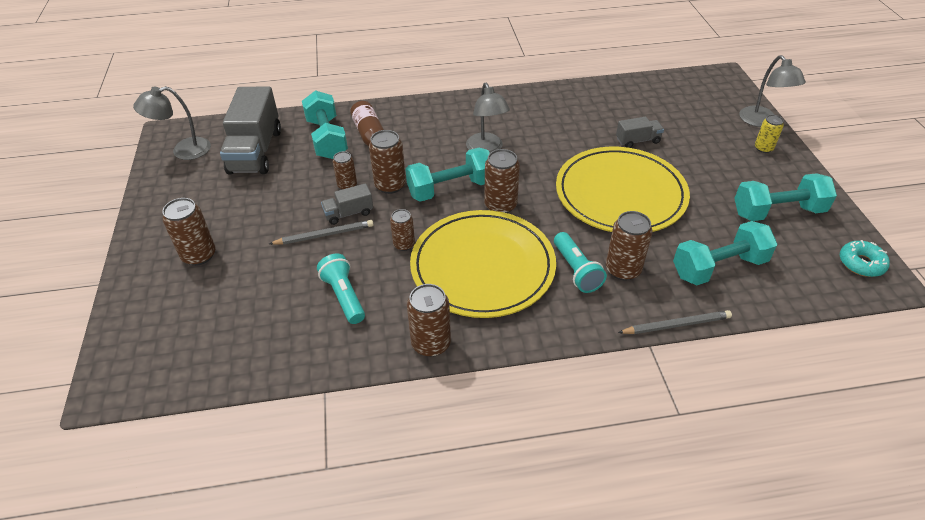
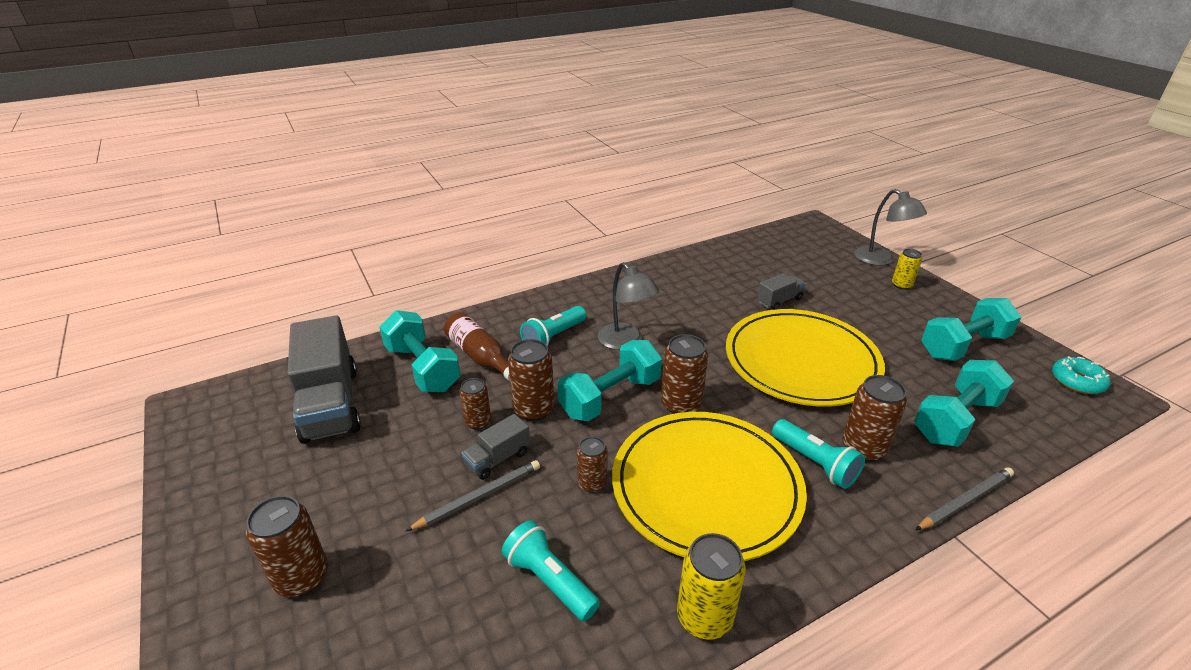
camera: 20 degrees left, 10 degrees down
grey lamp [133,86,211,160] -> none
brown can [407,284,451,357] -> yellow can [677,533,746,640]
none -> turquoise flashlight [520,306,586,346]

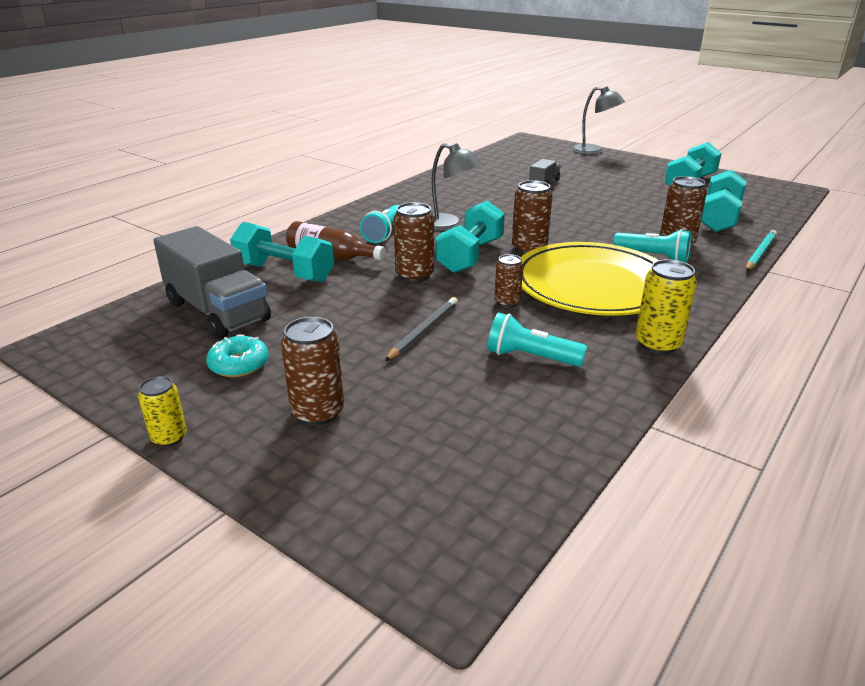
camera: 25 degrees left, 5 degrees down
brown can [459,378,491,430] -> none
grey truck [462,414,530,480] -> none
yellow plate [726,309,885,407] -> none
yellow can [892,249,922,290] -> yellow can moved to [138,376,187,447]
grey pencil [916,467,1014,530] -> turquoise pencil [746,230,777,271]
turquoise donut [1052,356,1110,394] -> turquoise donut moved to [206,335,269,377]

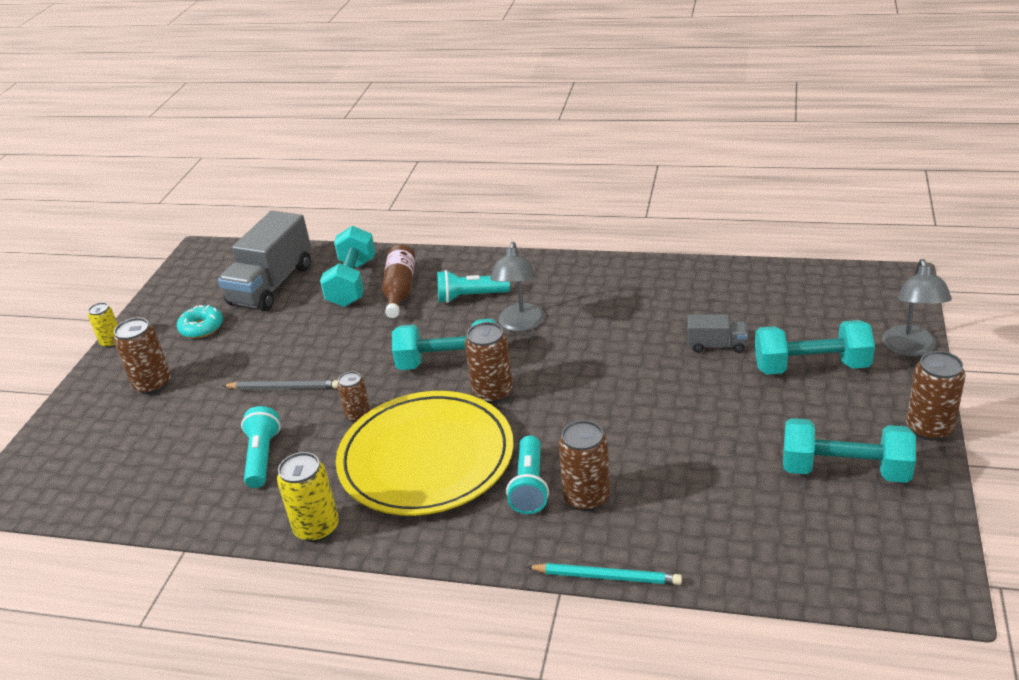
camera: 70 degrees right, 5 degrees up
brown can [394,202,434,282] -> brown can moved to [906,351,966,441]
turquoise dumbbell [701,170,747,232] -> turquoise dumbbell moved to [755,320,875,375]

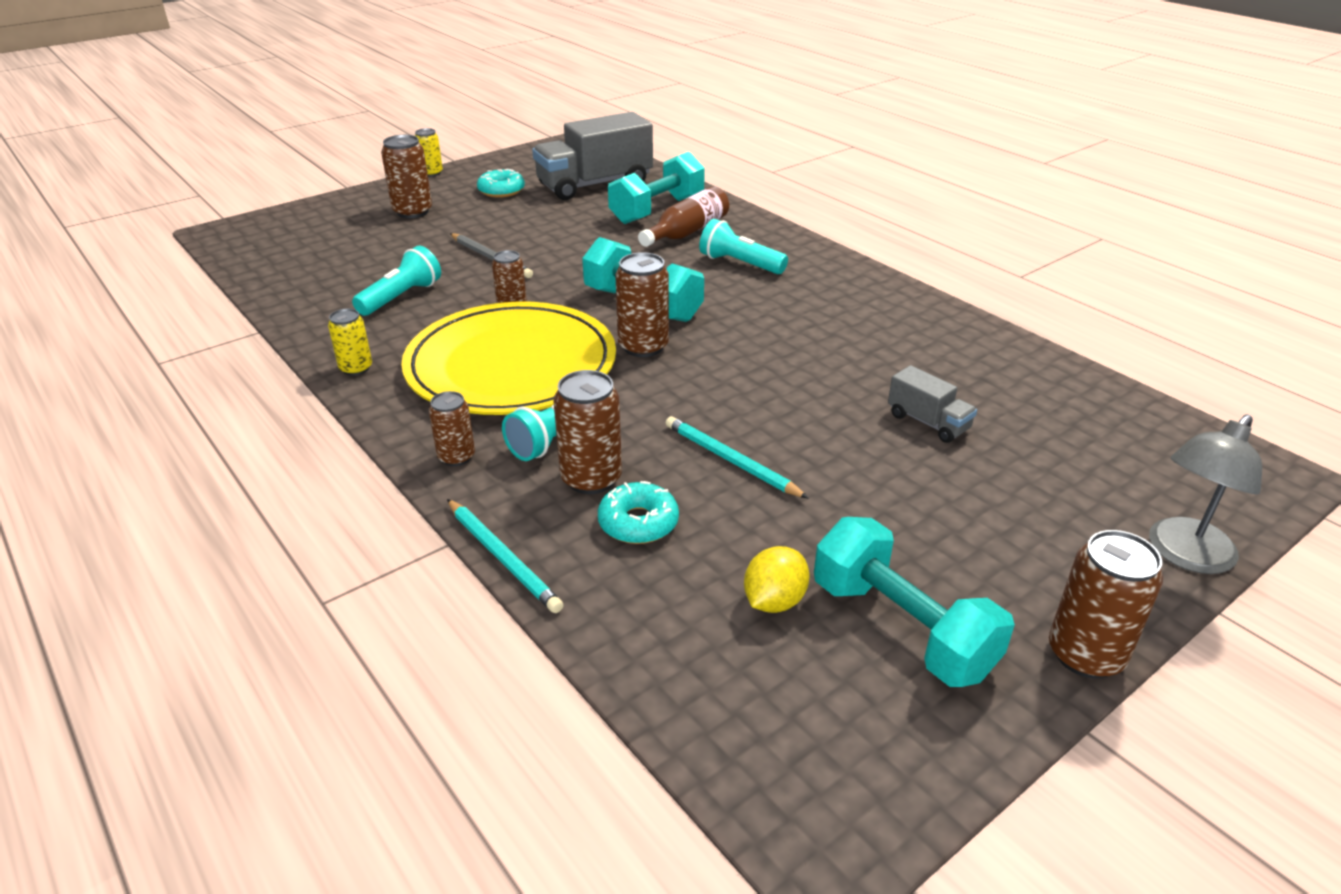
camera: 35 degrees right, 0 degrees up
yellow can [277,452,339,542] -> yellow can [328,309,372,376], size x0.63
grey lamp [490,242,545,332] -> none
turquoise dumbbell [755,320,875,375] -> none
none -> brown can [429,391,475,466]
none -> turquoise donut [598,481,679,544]
none -> turquoise pencil [666,416,809,499]
none -> yellow lemon [744,546,810,613]

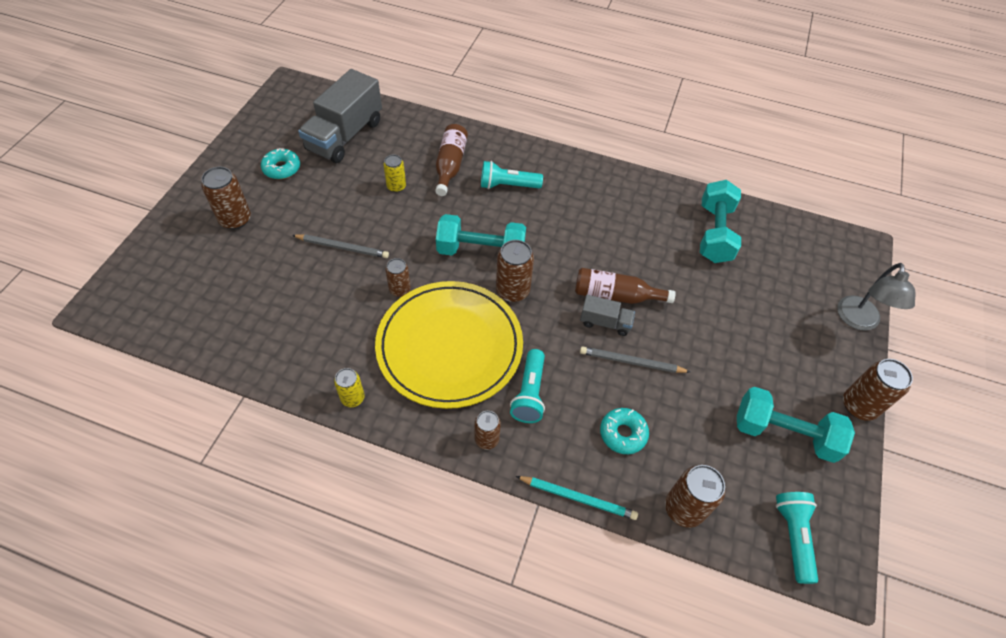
camera: 35 degrees left, 20 degrees up
turquoise flashlight [352,245,441,316] -> turquoise flashlight moved to [776,492,818,584]
yellow can [415,128,443,177] -> yellow can moved to [383,155,406,192]
brown can [553,370,622,494] -> brown can moved to [665,465,725,528]
turquoise dumbbell [608,152,705,224] -> turquoise dumbbell moved to [700,180,741,263]
turquoise pencil [666,416,809,499] -> grey pencil [580,346,690,373]
yellow lemon [744,546,810,613] -> none
grey truck [888,365,977,443] -> grey truck moved to [580,295,635,336]
none -> brown bottle [575,268,676,304]

